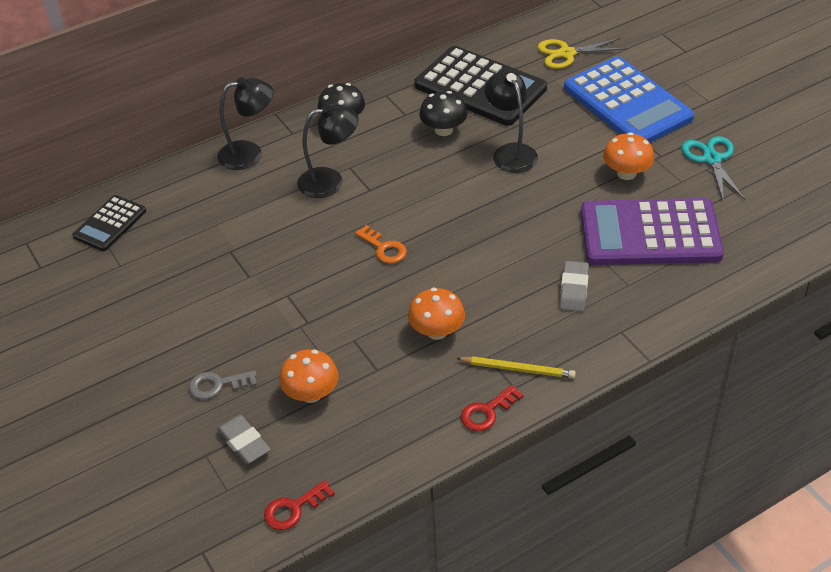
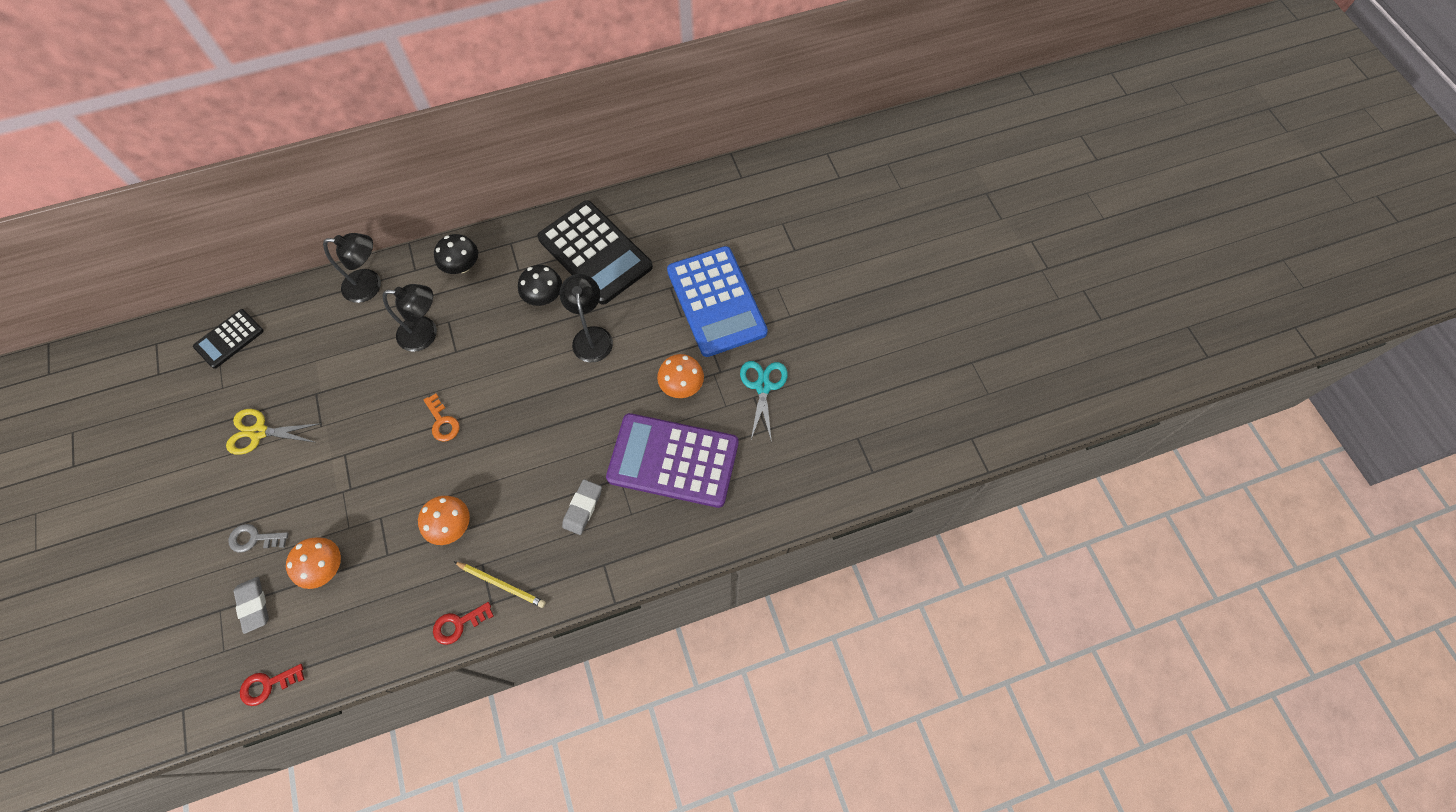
camera: 10 degrees right, 20 degrees up
yellow scissors [538,38,627,69] -> yellow scissors moved to [226,409,322,455]

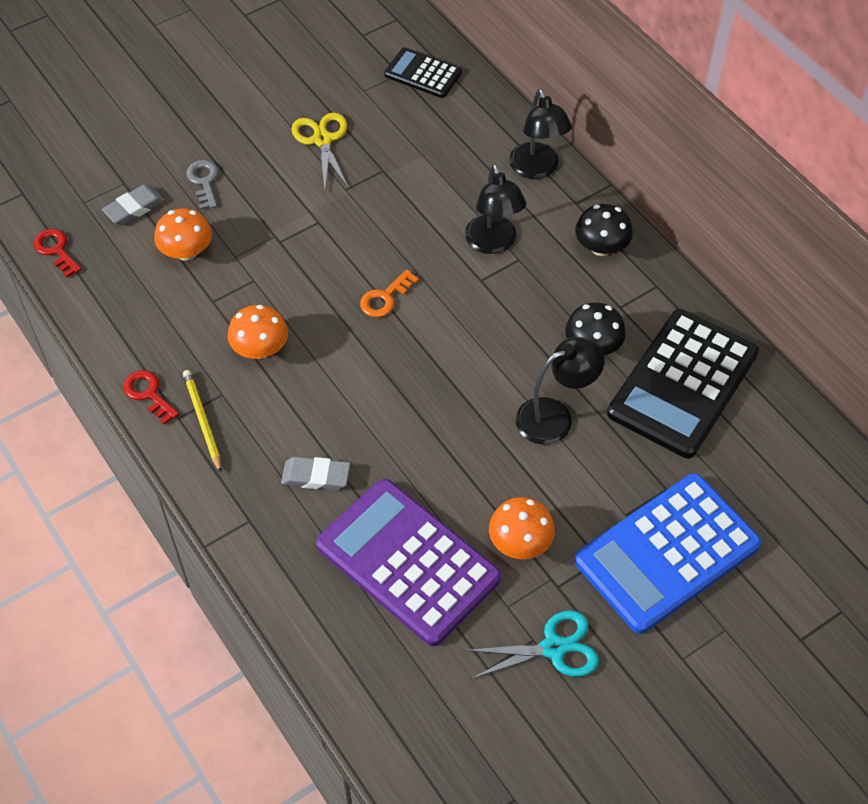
camera: 75 degrees right, 10 degrees down
yellow pencil [454,562,546,608] -> yellow pencil turned 150 degrees clockwise [183,370,221,473]
purple calculator [606,413,739,508] -> purple calculator turned 45 degrees counterclockwise [316,479,501,646]

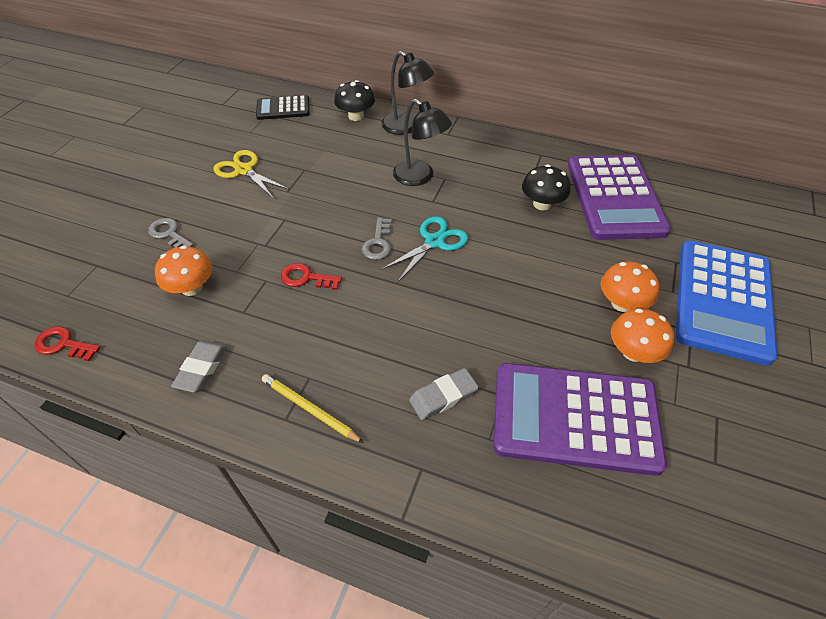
camera: 35 degrees left, 5 degrees down
grey eraser [102,184,165,225] -> grey eraser moved to [171,341,227,393]
red key [123,370,179,425] -> red key moved to [281,263,342,290]
orange mushroom [228,305,288,359] -> orange mushroom moved to [601,261,659,312]
orange key [360,269,419,317] -> grey key [362,218,392,260]
turquoise scissors [464,610,599,679] -> turquoise scissors moved to [381,216,468,283]
black lamp [516,337,605,445] -> none
black mushroom [575,204,633,256] -> black mushroom moved to [334,80,375,121]
black calculator [607,309,759,458] -> purple calculator [568,155,671,240]

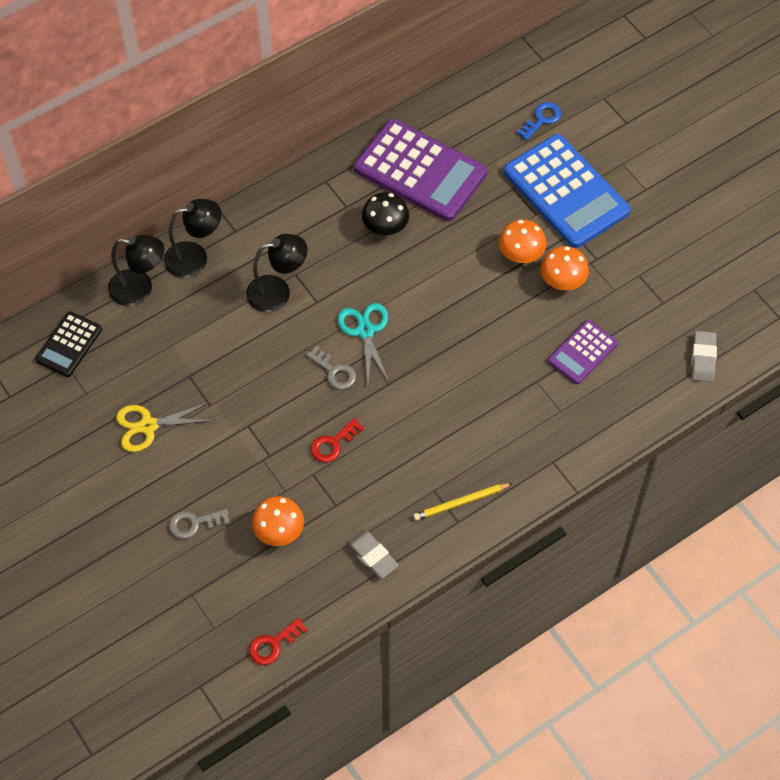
camera: 55 degrees left, 10 degrees up
black mushroom [334,80,375,121] -> black lamp [108,235,164,306]
grey eraser [409,368,479,420] -> grey eraser moved to [692,331,717,382]
purple calculator [494,363,667,476] -> purple calculator [548,320,618,384], size x0.52
none -> blue key [517,102,561,140]

